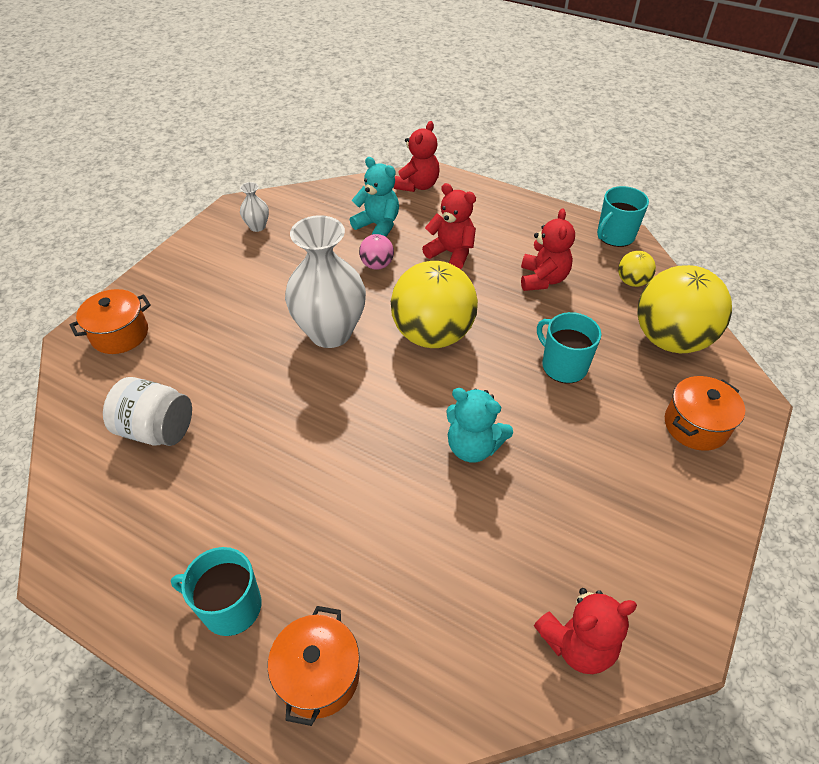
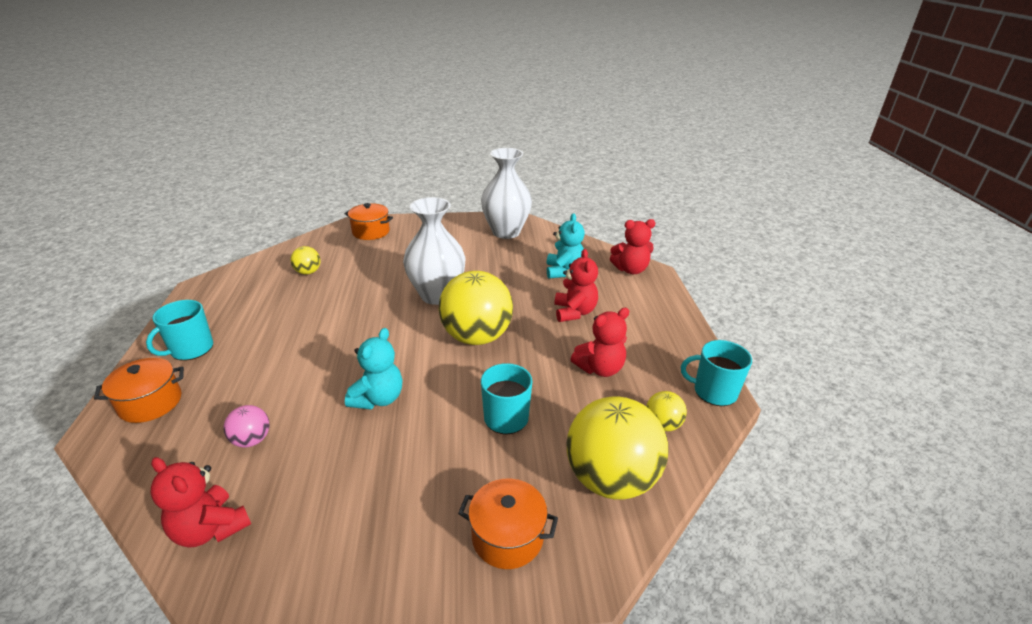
camera: 55 degrees right, 15 degrees down
white jar [103,377,192,446] -> yellow ball [291,246,321,275]
turquoise mug [171,547,261,636] -> turquoise mug turned 120 degrees counterclockwise [146,300,213,361]
white vase [240,182,269,232] -> white vase [481,148,532,239], size x2.33
pink ball [359,234,394,270] -> pink ball moved to [224,405,270,448]
turquoise teddy bear [446,388,513,463] -> turquoise teddy bear turned 150 degrees counterclockwise [345,328,402,409]

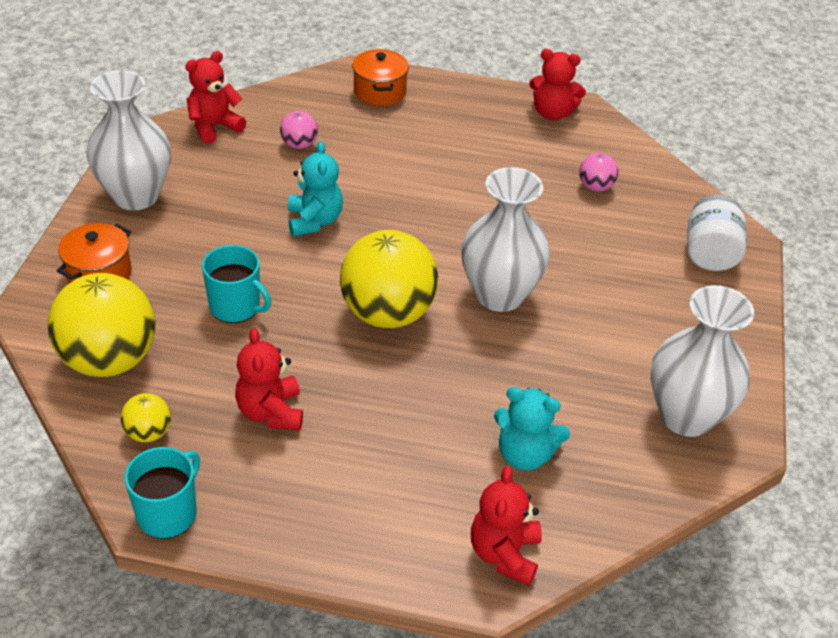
camera: 105 degrees right, 10 degrees up
turquoise mug [146,300,213,361] -> none
yellow ball [291,246,321,275] -> pink ball [579,153,618,192]
orange pot [345,203,393,240] -> white jar [687,194,746,271]
turquoise teddy bear [345,328,402,409] -> turquoise teddy bear turned 135 degrees counterclockwise [288,141,343,237]
red teddy bear [555,249,598,322] -> red teddy bear moved to [529,49,586,121]
none -> white vase [86,70,171,210]

